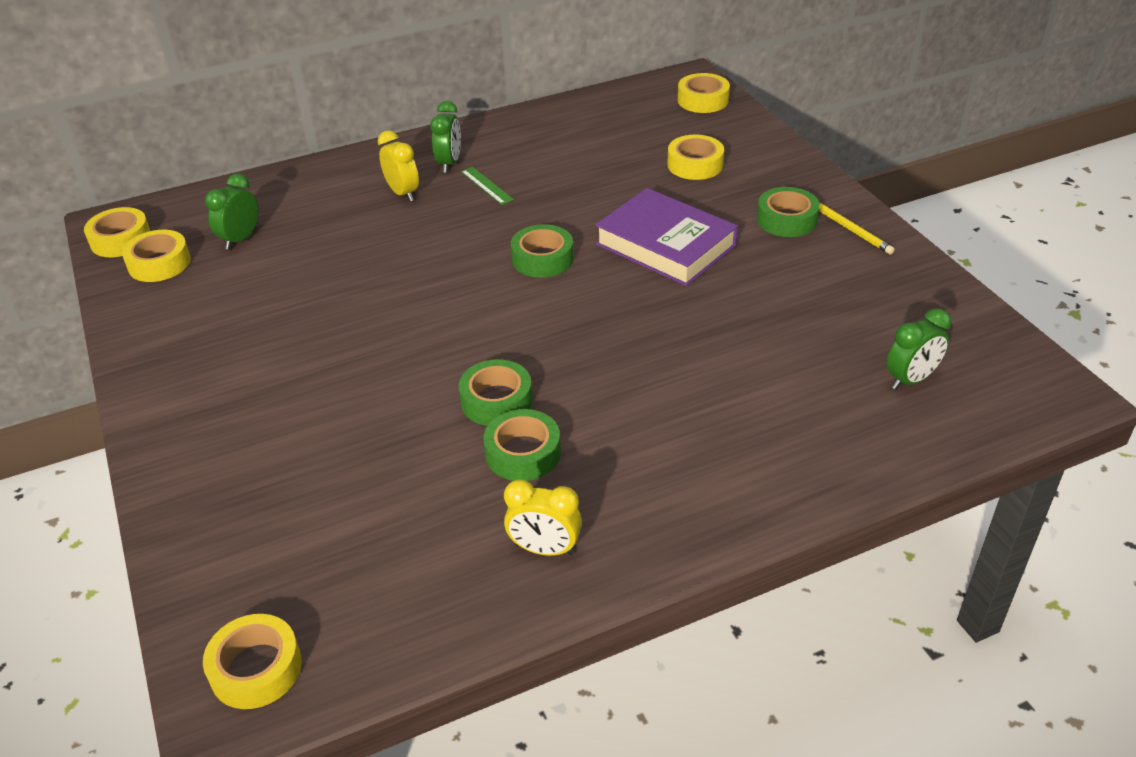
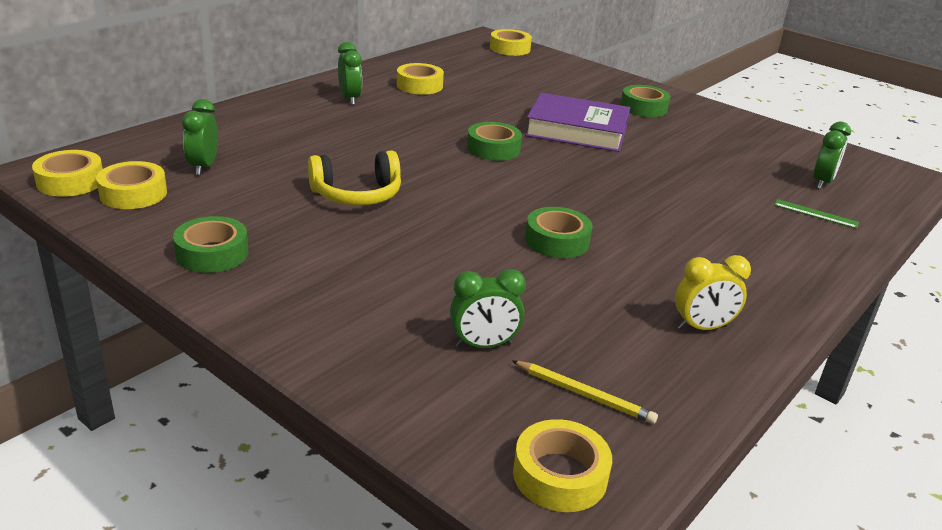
camera: 30 degrees left, 10 degrees down
yellow clock [378,130,419,201] -> none
green ruler [461,167,514,205] -> green ruler moved to [774,199,859,229]
green tape [483,409,561,481] -> green tape moved to [173,216,249,273]
yellow tape [667,135,724,180] -> yellow tape moved to [397,63,444,95]
yellow pencil [819,203,895,254] -> yellow pencil moved to [512,361,658,424]
none -> yellow headphones [308,151,401,205]
none -> green clock [450,269,526,348]

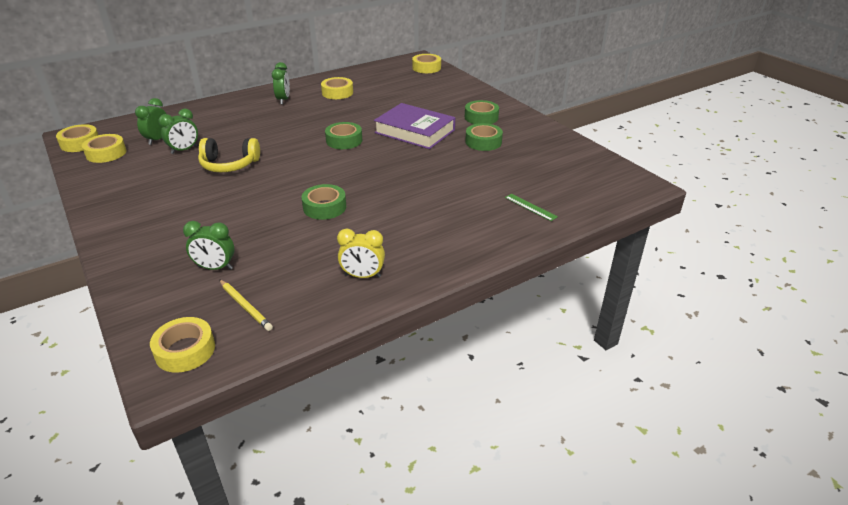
camera: 20 degrees right, 5 degrees up
green tape [173,216,249,273] -> green tape moved to [466,123,503,151]
green clock [813,121,851,189] -> green clock moved to [159,109,198,154]

